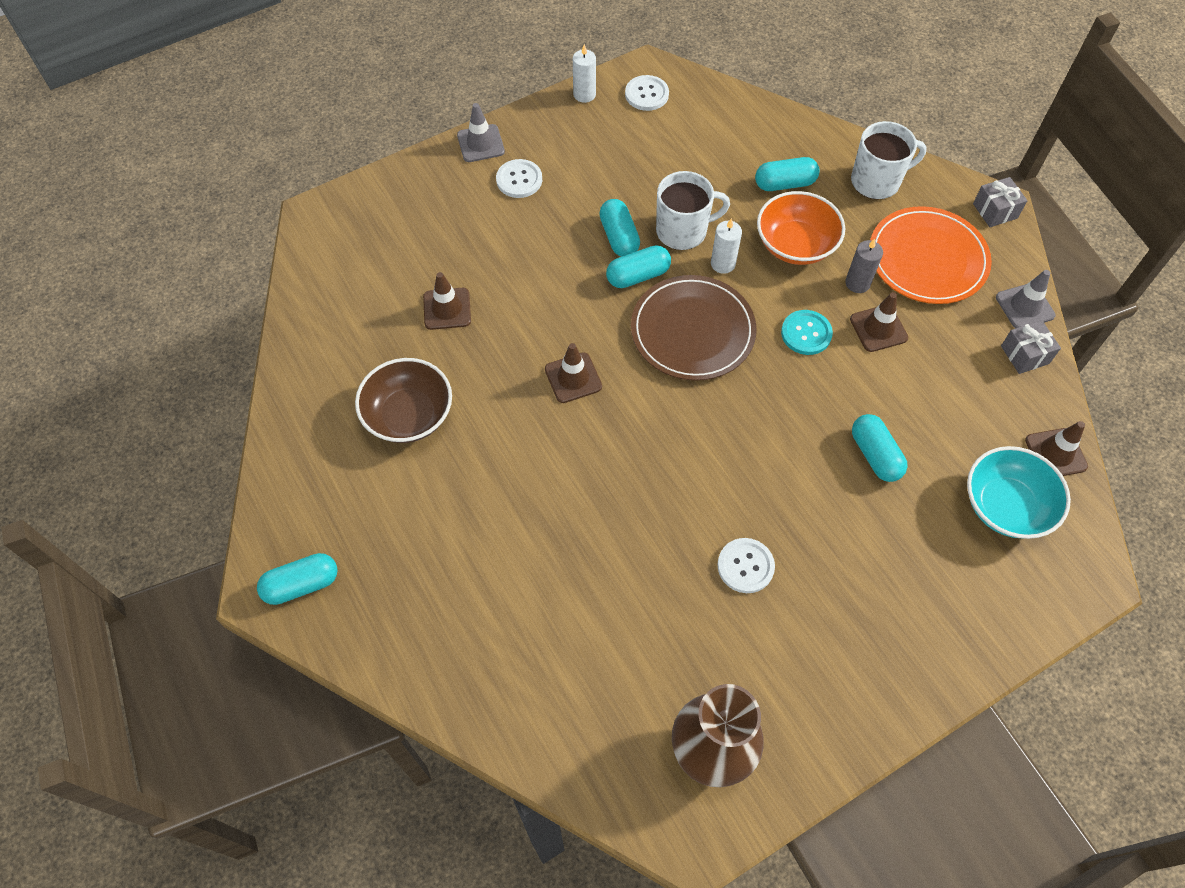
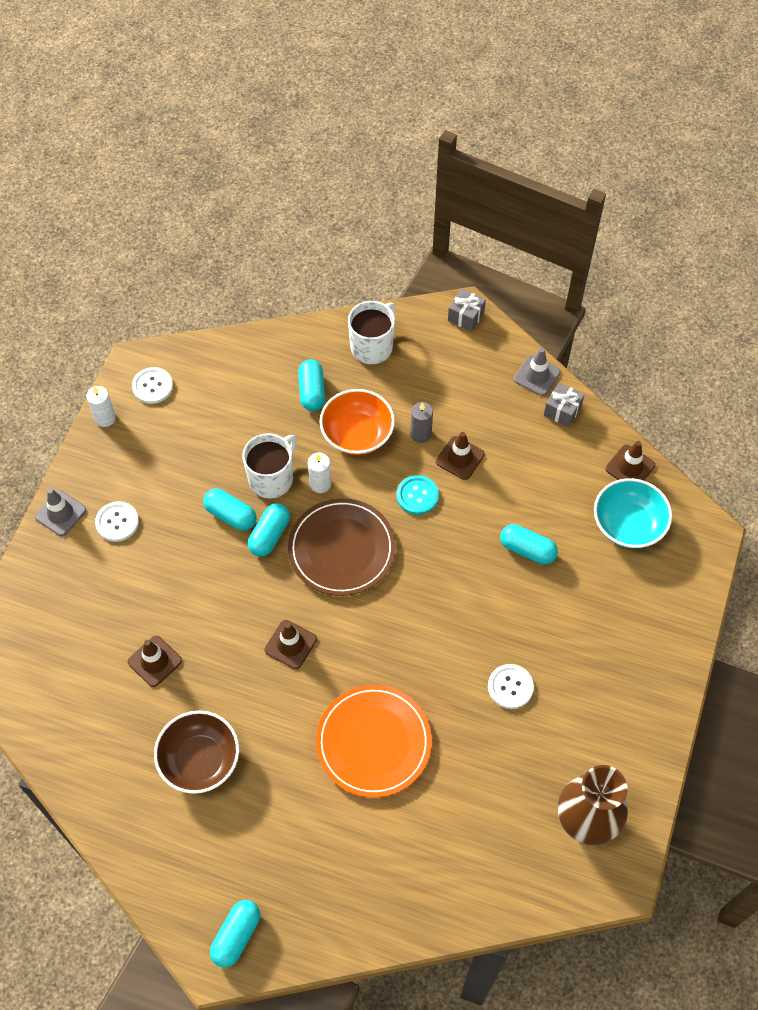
camera: 40 degrees left, 0 degrees up
turquoise capsule [755,157,820,191] -> turquoise capsule turned 45 degrees counterclockwise [298,359,325,411]
orange plate [870,206,992,304] -> orange plate moved to [316,685,432,797]

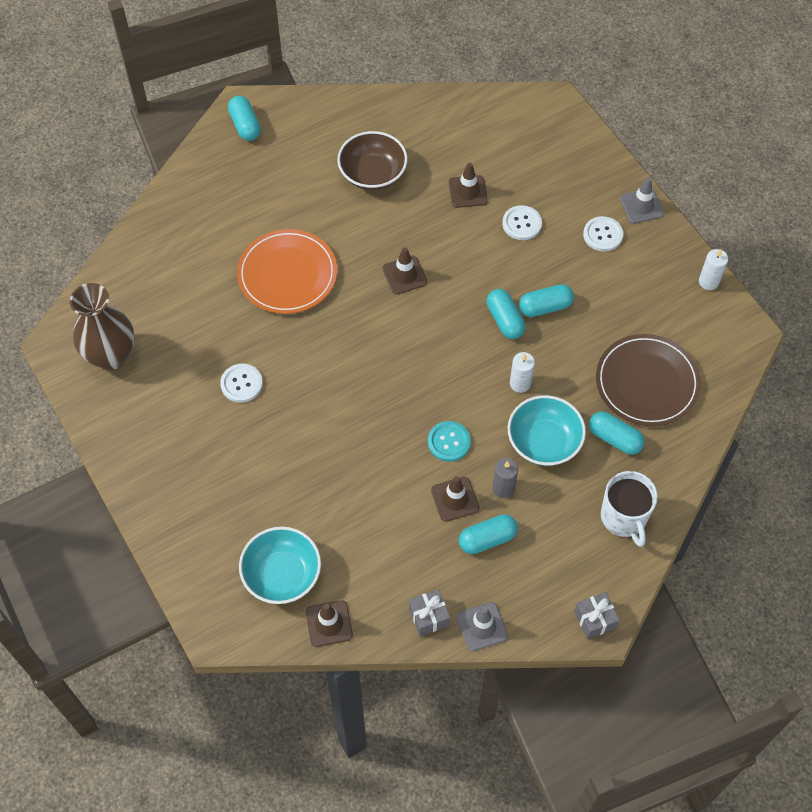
camera: 130 degrees right, 0 degrees up
white button [132,367,173,404] -> white button moved to [502,205,542,240]
white mug [242,433,297,498] -> none
brown plate [288,498,396,596] -> brown plate moved to [596,334,701,426]
orange bowl [320,389,395,455] -> turquoise bowl [508,395,586,466]
turquoise capsule [500,524,558,564] -> turquoise capsule moved to [459,514,518,554]

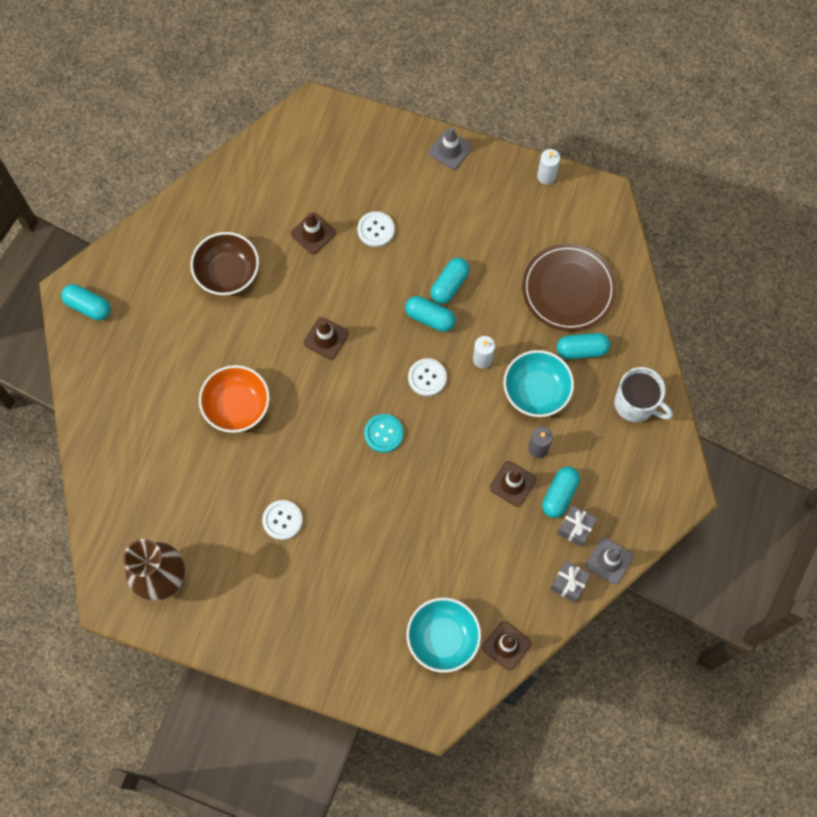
camera: 40 degrees left, 10 degrees up
orange plate [237,229,337,314] -> orange bowl [199,365,270,433]
turquoise button [428,421,471,462] -> turquoise button moved to [364,414,403,453]
grey gift [574,592,620,639] -> grey gift moved to [557,505,597,547]
white button [583,216,623,252] -> white button moved to [408,358,447,396]

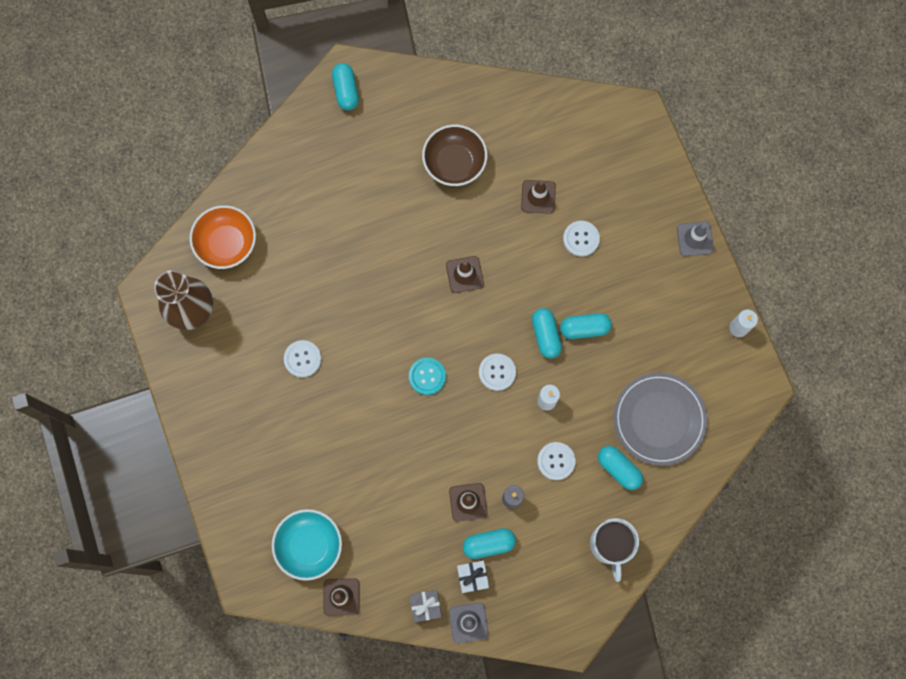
camera: 50 degrees right, 5 degrees up
orange bowl [199,365,270,433] -> orange bowl moved to [190,205,256,269]
turquoise bowl [503,350,574,417] -> white button [537,442,575,480]
brown plate [522,244,616,331] -> grey plate [613,373,708,466]
grey gift [557,505,597,547] -> white gift [457,561,489,593]

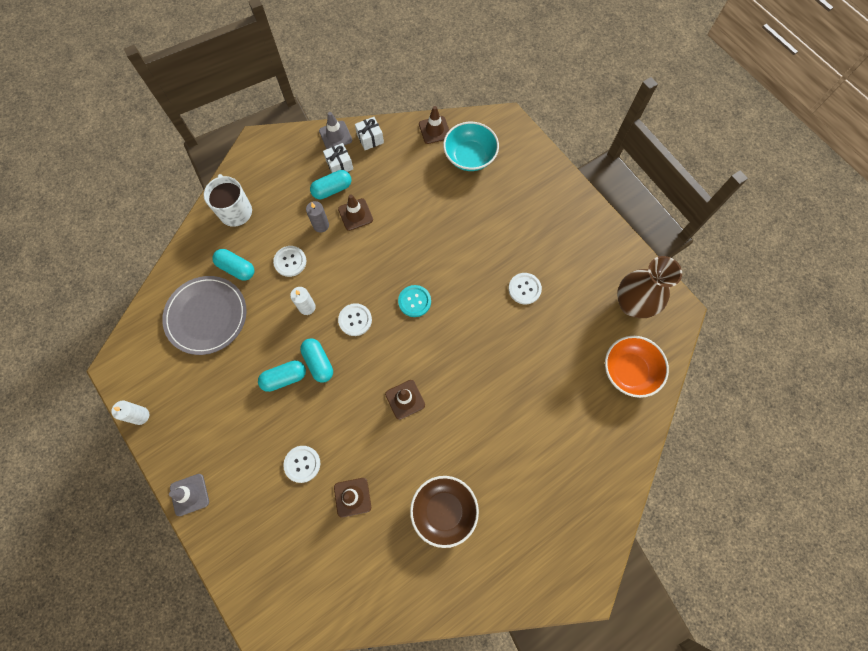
camera: 165 degrees right, 5 degrees down
turquoise capsule [332,63,359,110] -> none
grey gift [410,590,442,622] -> white gift [355,117,384,150]

